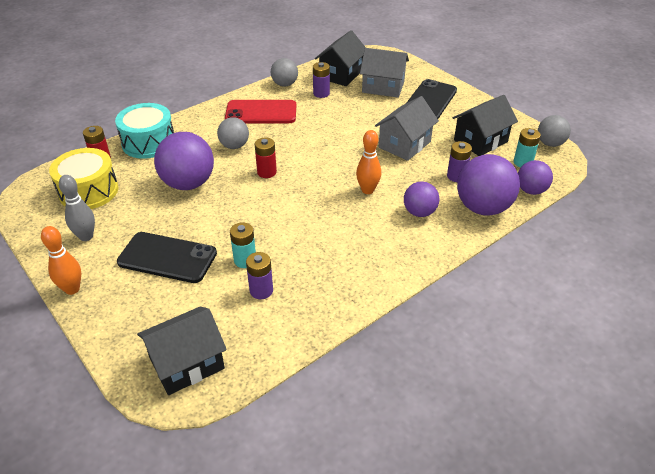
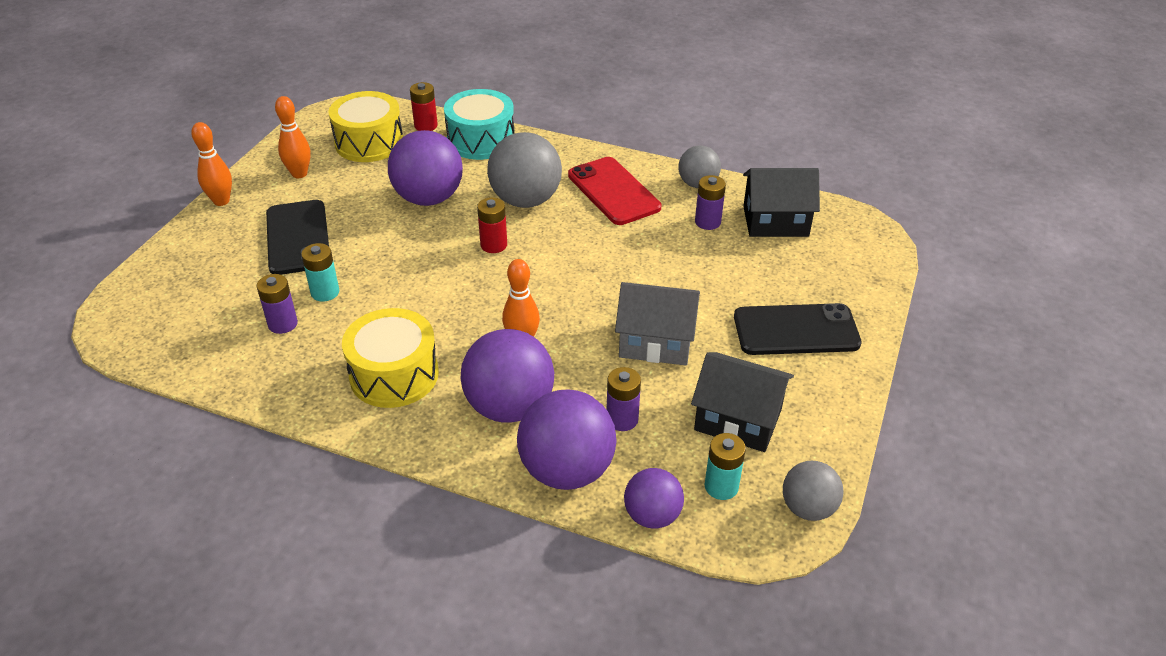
camera: 60 degrees right, 0 degrees up
grey bowling pin [59,175,95,241] -> orange bowling pin [275,96,311,178]
black house [137,307,227,395] -> none
grey ball [217,117,249,149] -> grey ball [487,132,562,208], size x1.71
grey house [360,48,409,98] -> none
purple ball [404,181,439,217] -> purple ball [461,329,554,423], size x1.71
none -> yellow drum [342,308,439,408]

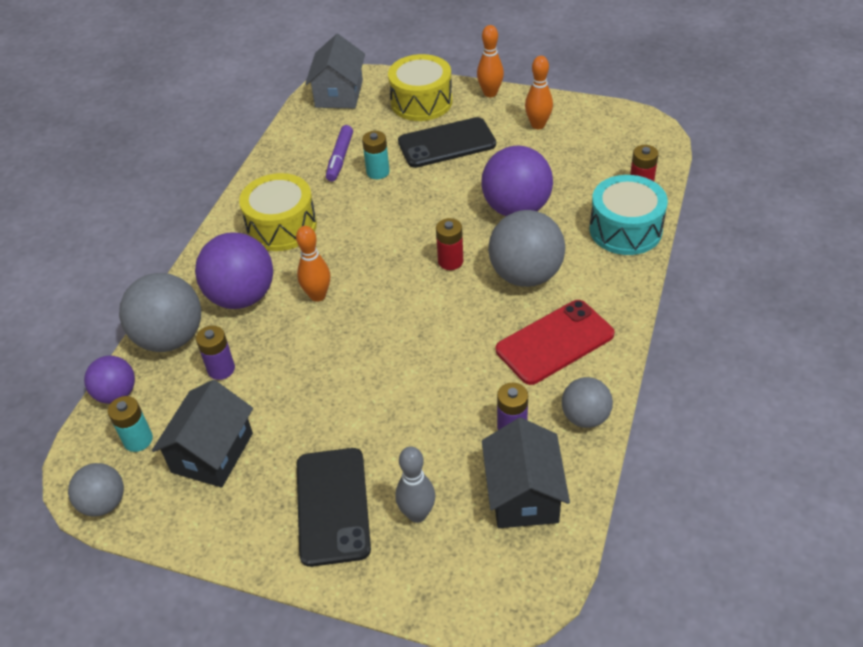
camera: 90 degrees right, 5 degrees up
purple battery [256,274,298,334] -> purple marker [326,125,353,182]
yellow drum [329,91,403,162] -> yellow drum moved to [388,54,452,121]
purple ball [517,390,617,490] -> grey ball [119,273,201,352]
grey house [615,282,700,365] -> grey house moved to [305,34,365,108]
none -> grey bowling pin [395,447,435,523]

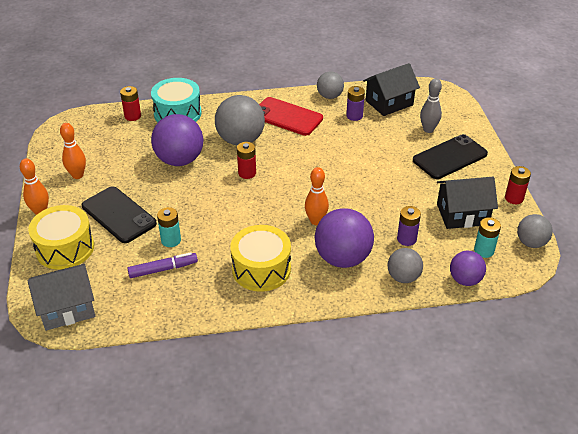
camera: 120 degrees left, 5 degrees down
grey ball [119,273,201,352] -> grey ball [388,248,423,283], size x0.59
none -> red battery [505,166,531,204]

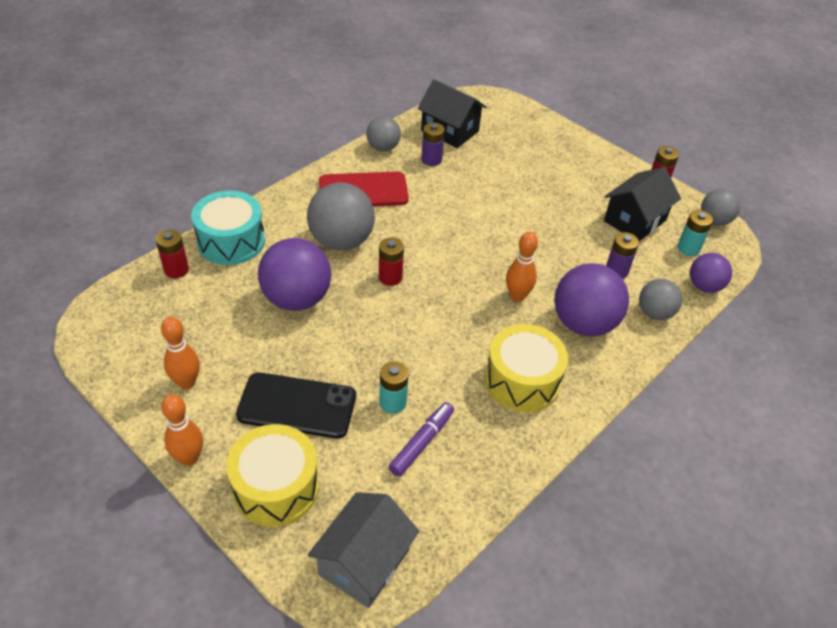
camera: 40 degrees left, 5 degrees up
black house [363,63,420,116] -> black house turned 75 degrees counterclockwise [418,79,487,148]
black phone [413,134,488,179] -> none
grey bowling pin [420,78,442,133] -> none

